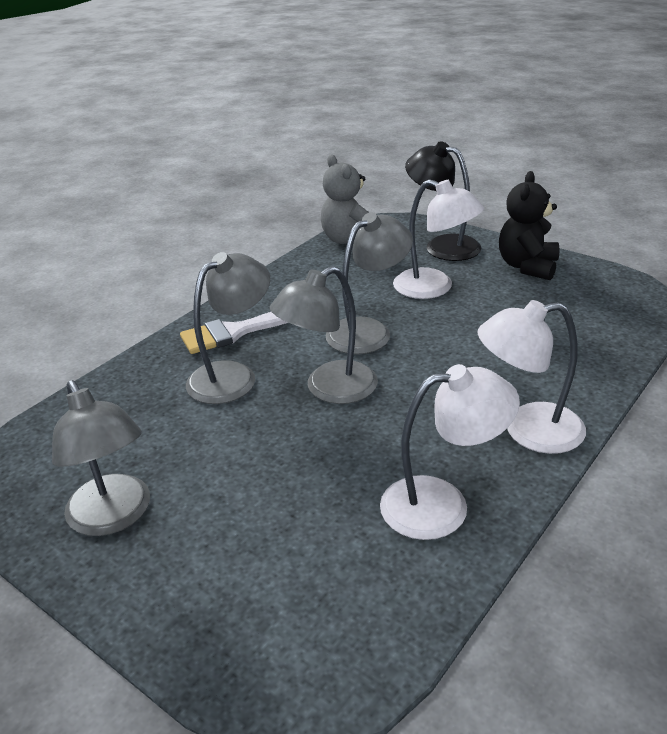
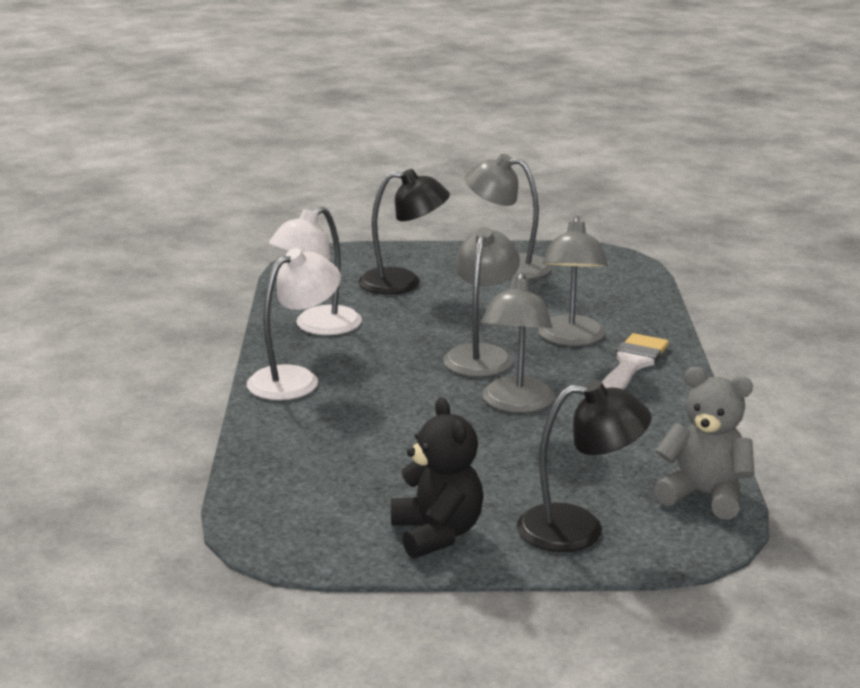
camera: 140 degrees right, 10 degrees down
white lamp [393,179,484,299] -> none
none -> black lamp [358,169,450,294]

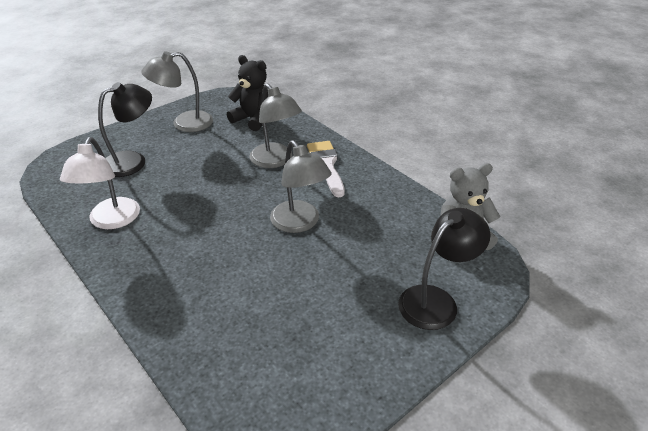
camera: 40 degrees left, 15 degrees up
white lamp [247,248,341,400] -> none
black teddy bear [391,397,484,559] -> black teddy bear moved to [227,55,268,131]
grey lamp [443,227,520,377] -> none

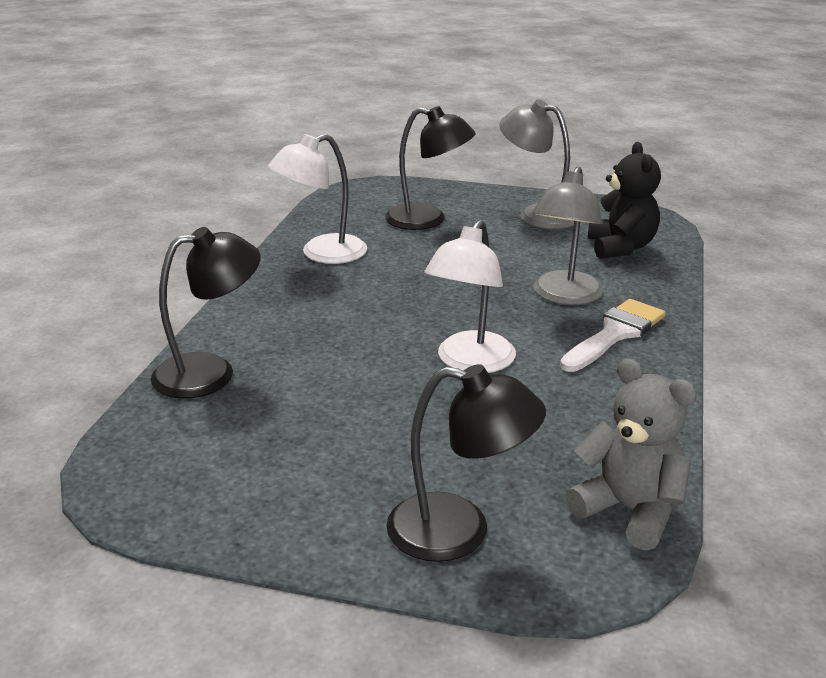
camera: 55 degrees right, 10 degrees down
grey lamp [270,140,332,233] -> white lamp [424,220,516,373]
none -> black lamp [151,227,261,399]

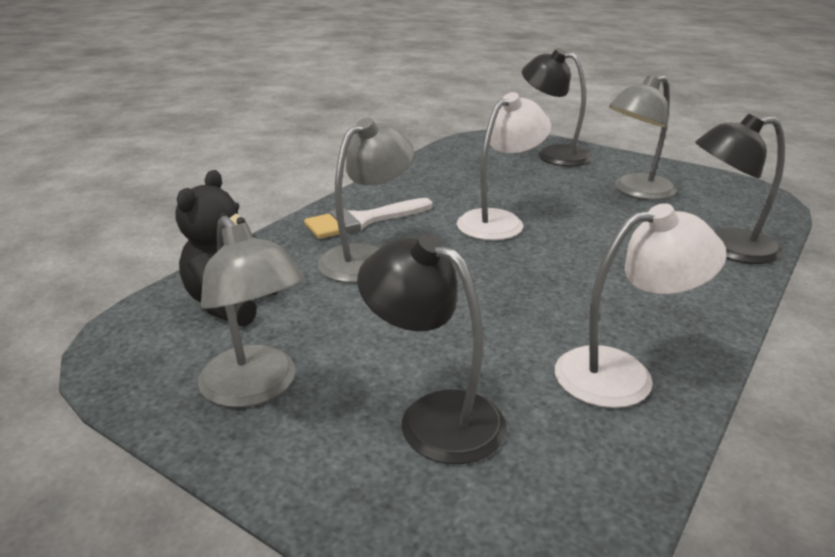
camera: 160 degrees left, 0 degrees up
grey teddy bear [565,359,697,551] -> none
none -> grey lamp [609,75,677,200]

